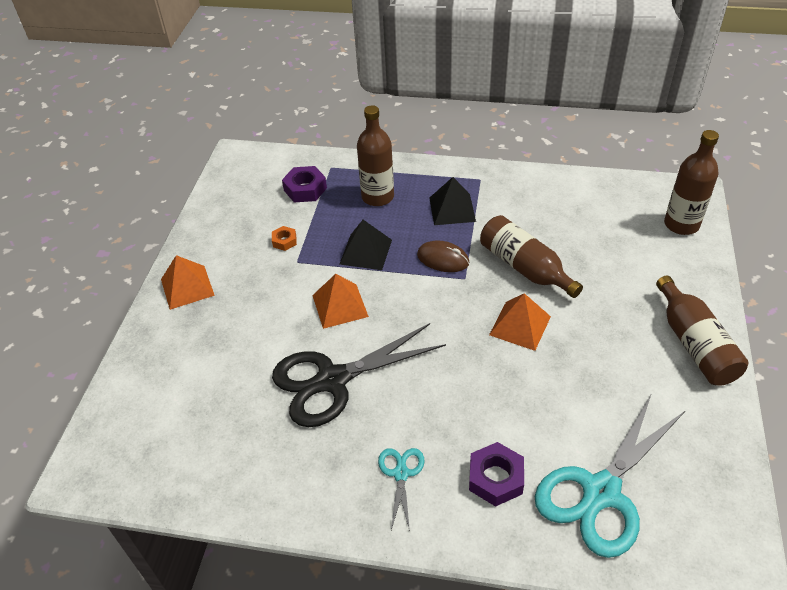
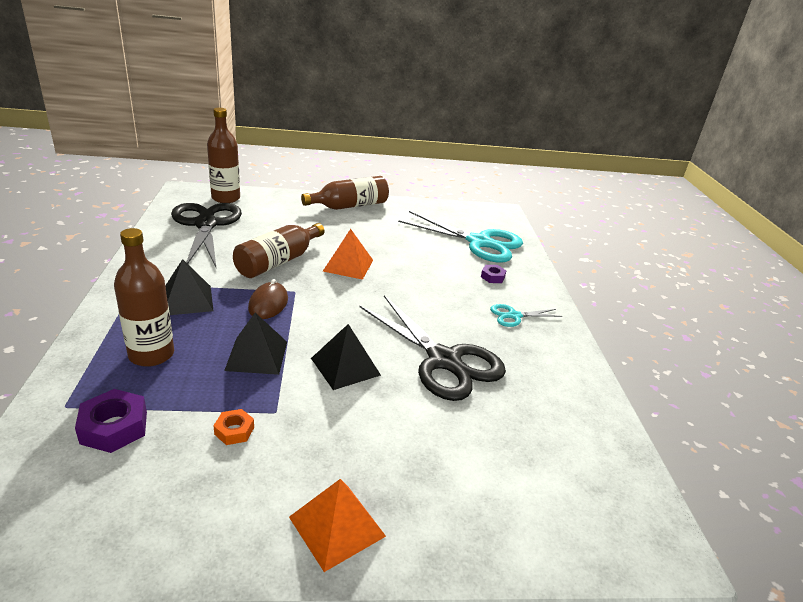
camera: 110 degrees left, 15 degrees down
orange pyramid [312,274,369,329] -> black pyramid [311,324,381,390]
purple nut [469,442,524,507] -> purple nut [481,265,507,283], size x0.59
none -> black scissors [171,203,242,267]

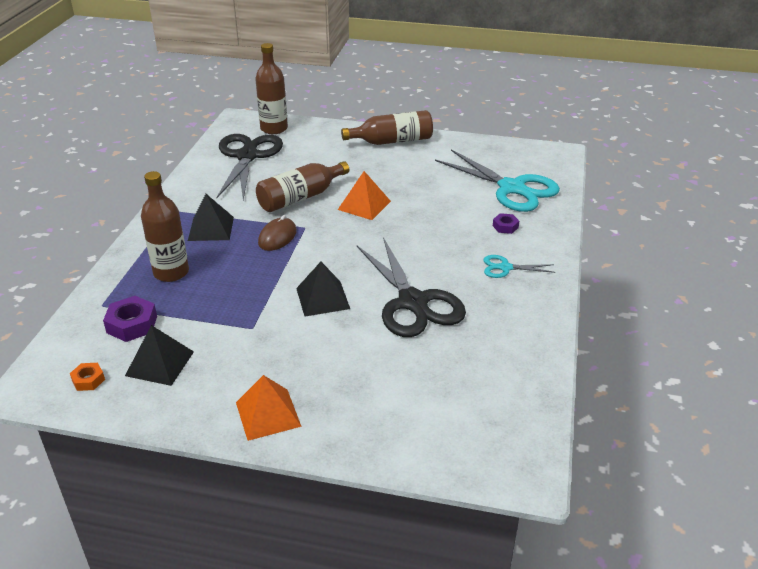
camera: 20 degrees right, 5 degrees up
orange nut [213,409,254,445] -> orange nut moved to [70,363,105,391]
black pyramid [224,313,287,375] -> black pyramid moved to [125,325,194,386]

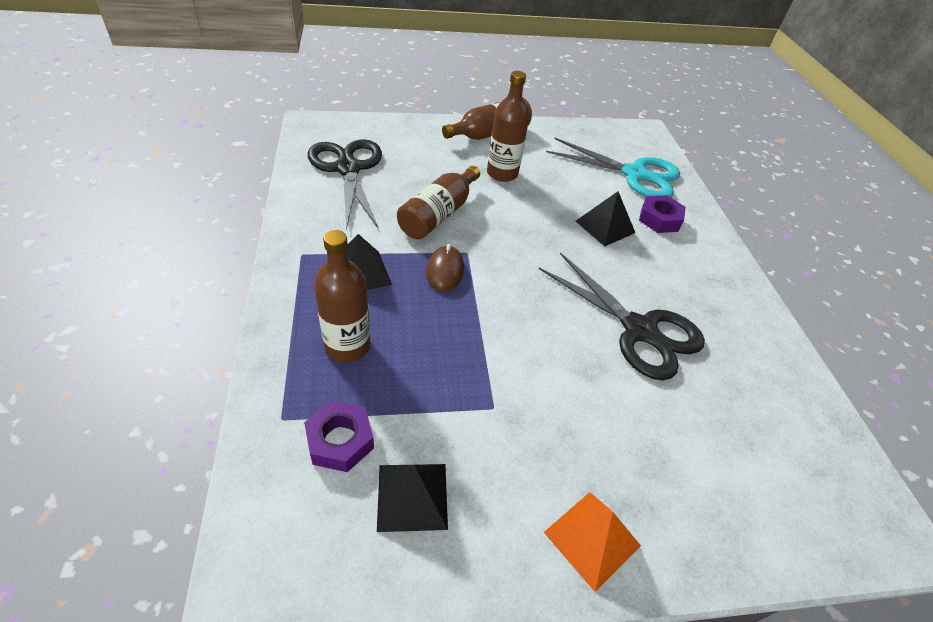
camera: 25 degrees left, 10 degrees up
orange nut [70,363,105,391] -> none
brown bottle [255,43,288,134] -> brown bottle moved to [487,71,529,182]
black pyramid [296,262,350,316] -> black pyramid moved to [576,191,635,247]
orange pyramid [338,171,391,220] -> none
turquoise scissors [483,255,555,278] -> none
purple nut [493,213,519,234] -> purple nut [639,195,686,233], size x1.71

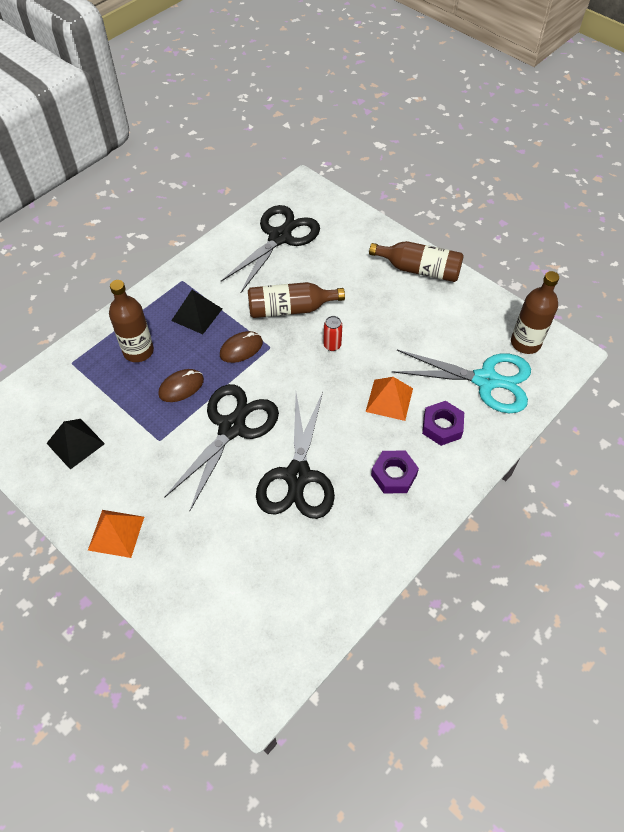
camera: 55 degrees right, 10 degrees up
purple nut [304,400,374,472] -> purple nut moved to [371,451,419,493]
brown bottle [487,71,529,182] -> brown bottle moved to [511,271,559,354]
turquoise scissors [546,138,680,197] -> turquoise scissors turned 60 degrees counterclockwise [392,350,531,413]
black pyramid [576,191,635,247] -> orange pyramid [366,377,413,421]
none -> brown mouse [158,369,204,402]
none -> black scissors [164,384,279,511]
none -> red can [323,316,343,351]

